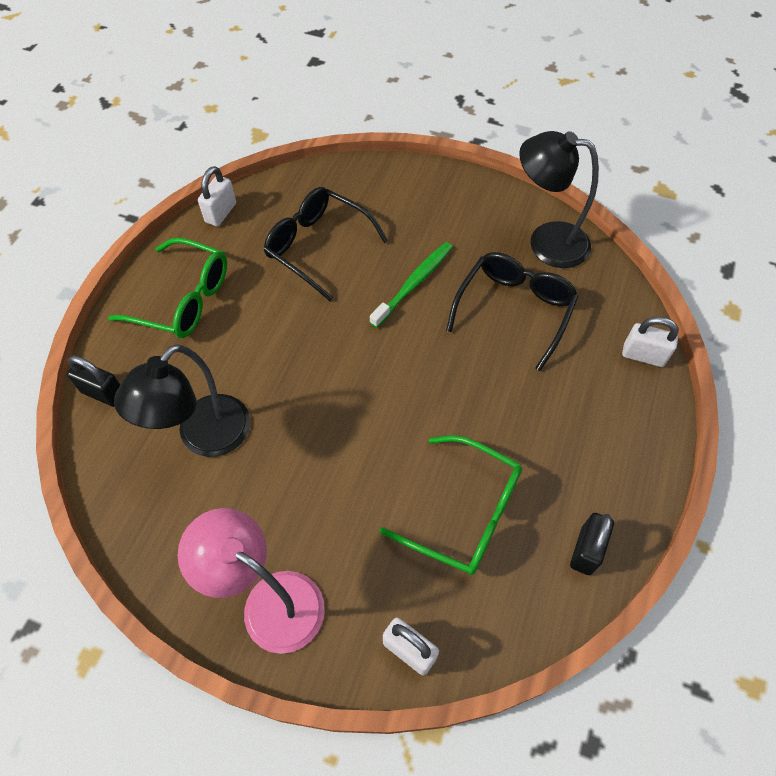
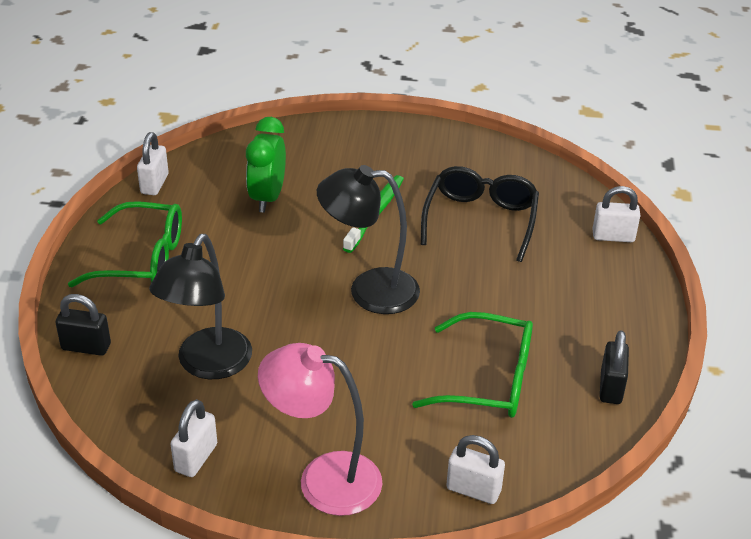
camera: 15 degrees left, 20 degrees down
black glasses [264,187,388,301] -> green clock [246,117,286,213]
black lamp [519,131,599,268] -> black lamp moved to [317,165,420,314]
none -> white padlock [170,399,217,477]

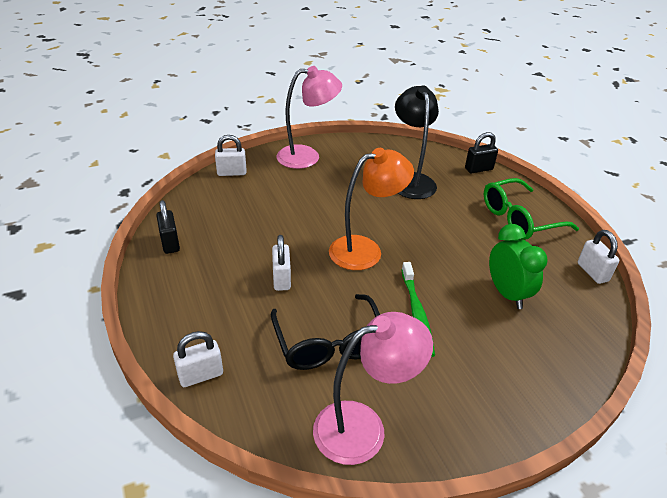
camera: 150 degrees right, 0 degrees up
white padlock [170,399,217,477] -> white padlock moved to [272,235,291,291]
black lamp [317,165,420,314] -> orange lamp [329,148,414,270]
green glasses [412,312,533,418] -> none
none -> pink lamp [313,312,433,465]

